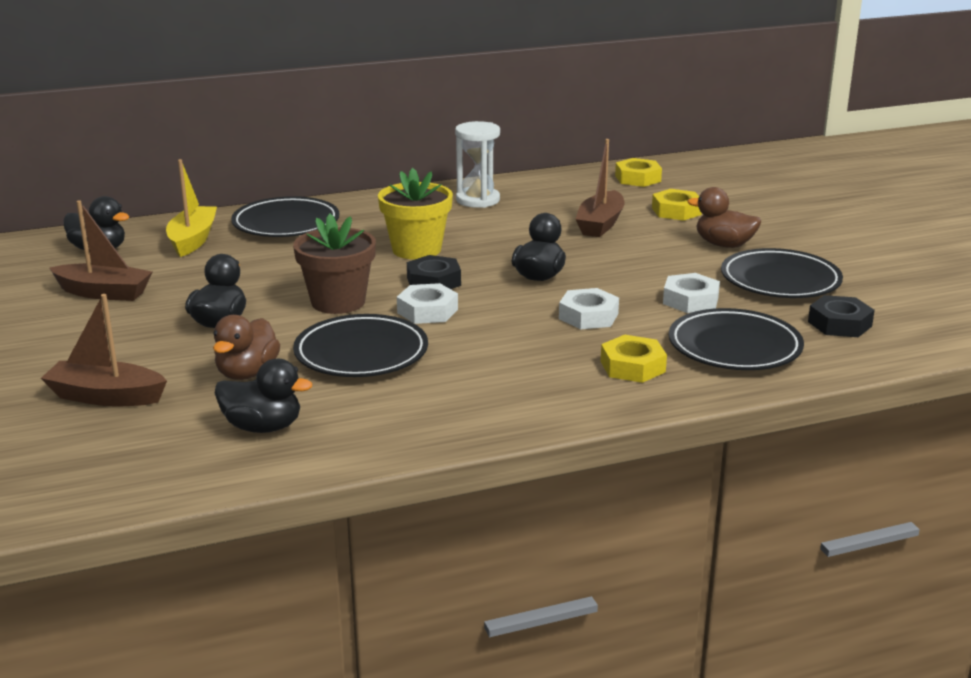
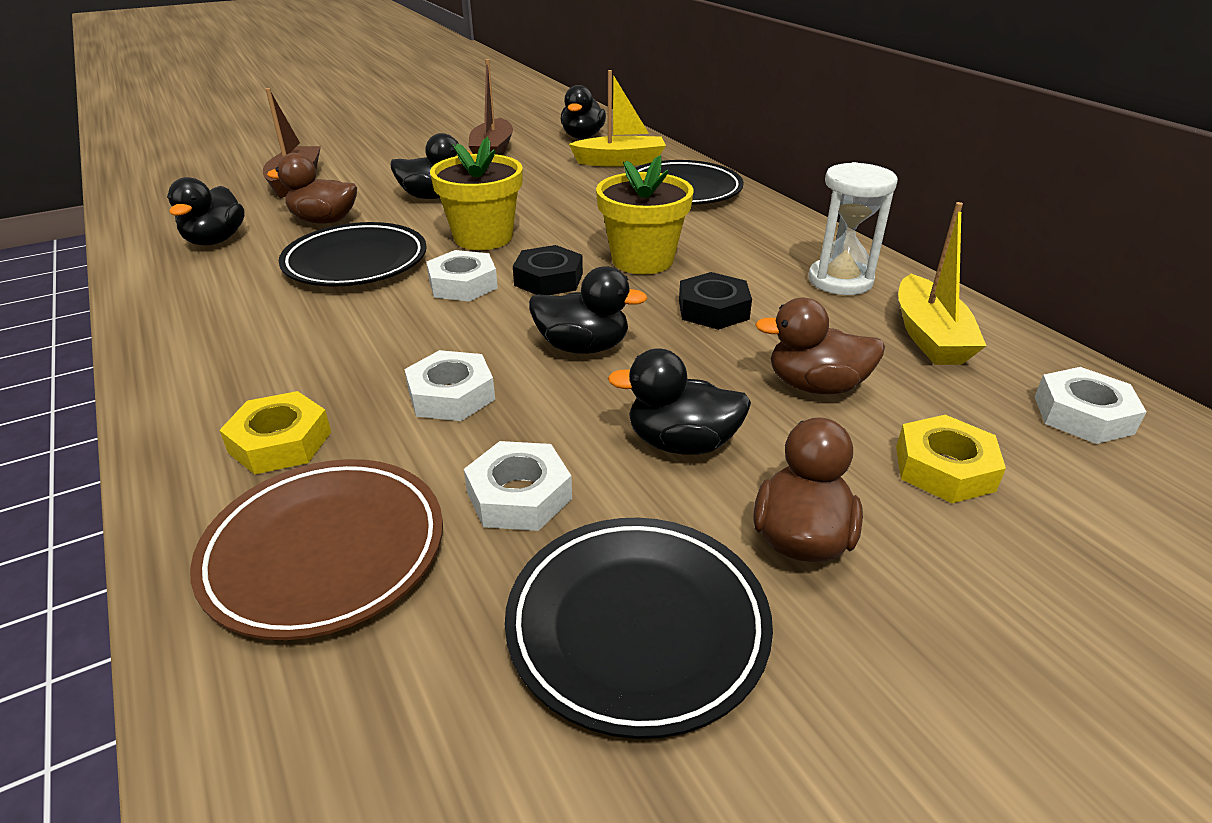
camera: 80 degrees right, 10 degrees up
brown flower pot [293,214,376,314] -> yellow flower pot [430,137,523,250]
brown boat [576,139,625,237] -> brown duck [755,298,885,394]
yellow nut [615,158,662,187] -> white nut [1034,367,1147,444]
black plate [669,308,804,370] -> brown plate [190,459,443,640]
black nut [808,295,875,337] -> black nut moved to [679,272,752,330]
none -> black duck [608,348,751,455]
none -> yellow boat [898,202,986,365]

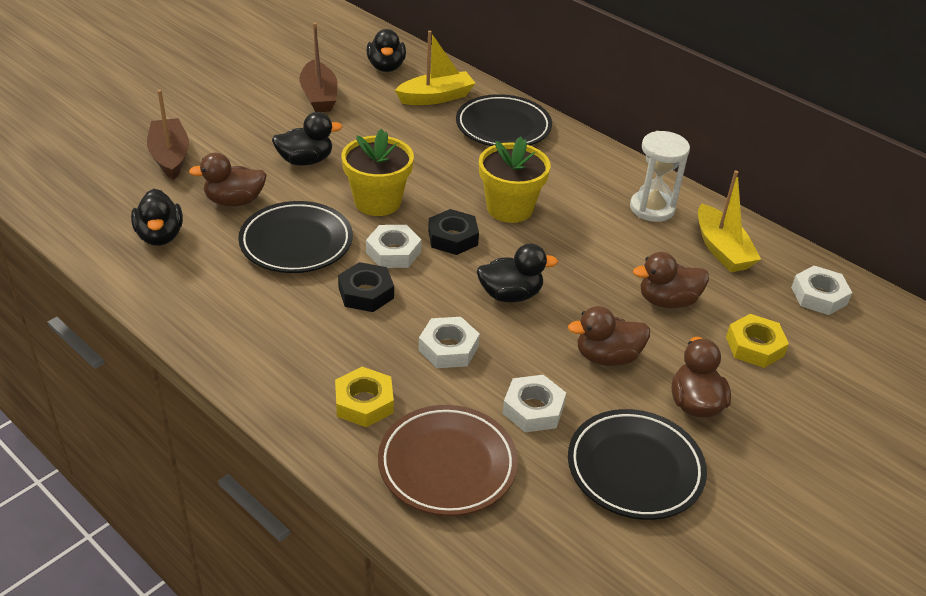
camera: 20 degrees left, 5 degrees up
black duck [608,348,751,455] -> brown duck [568,306,650,366]
black nut [679,272,752,330] -> black nut moved to [338,262,394,312]

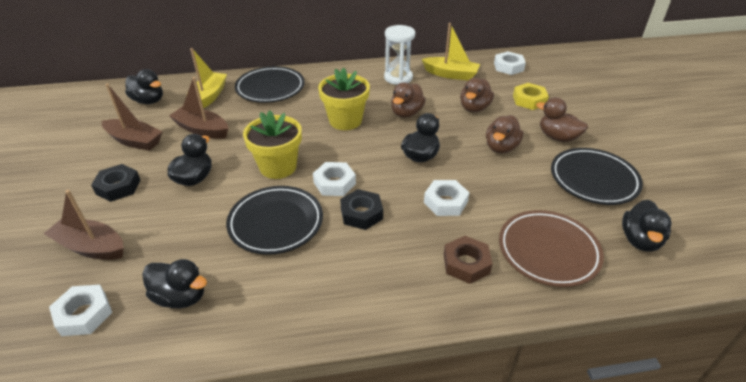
camera: 50 degrees left, 0 degrees up
brown duck [189,153,267,206] -> brown duck moved to [391,82,426,118]
yellow nut [335,367,394,427] -> brown nut [444,236,493,284]
black nut [428,209,479,255] -> black nut moved to [91,164,140,202]
white nut [502,375,566,432] -> white nut moved to [49,285,112,336]
none -> brown boat [169,77,228,139]
none -> black duck [622,200,671,252]

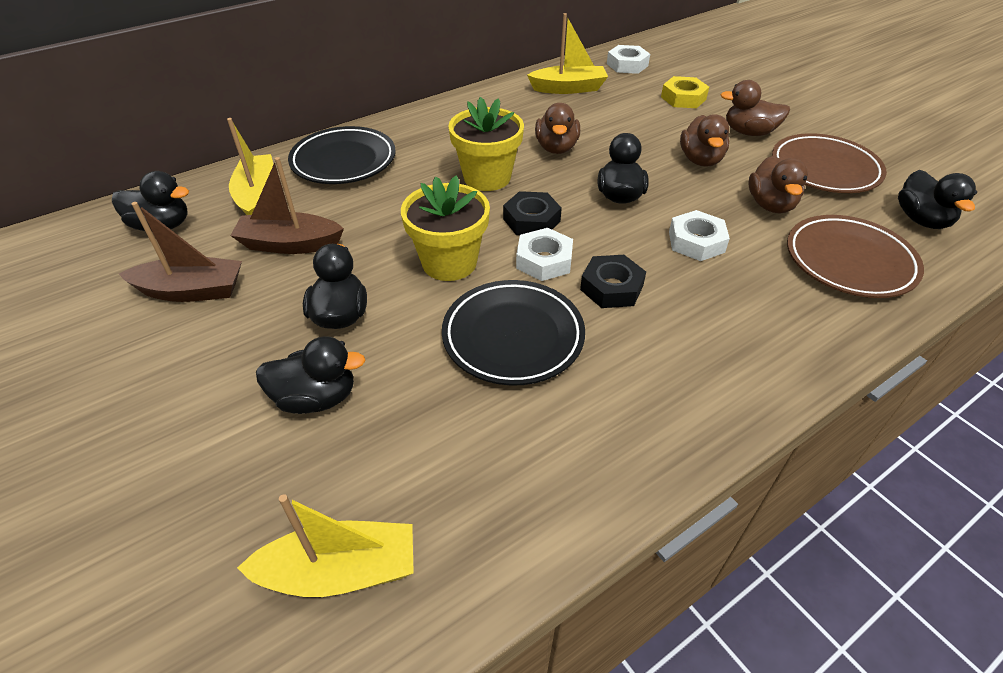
camera: 25 degrees left, 5 degrees up
brown boat [44,190,124,260] -> none
white nut [49,285,112,336] -> yellow boat [237,494,414,597]
black nut [91,164,140,202] -> black nut moved to [503,191,562,235]
black duck [142,259,207,308] -> black duck moved to [256,336,365,414]
white hourglass [384,25,415,85] -> none
brown nut [444,236,493,284] -> none
brown duck [460,78,494,112] -> brown duck moved to [748,156,808,214]
black plate [551,148,643,205] -> brown plate [772,133,887,193]

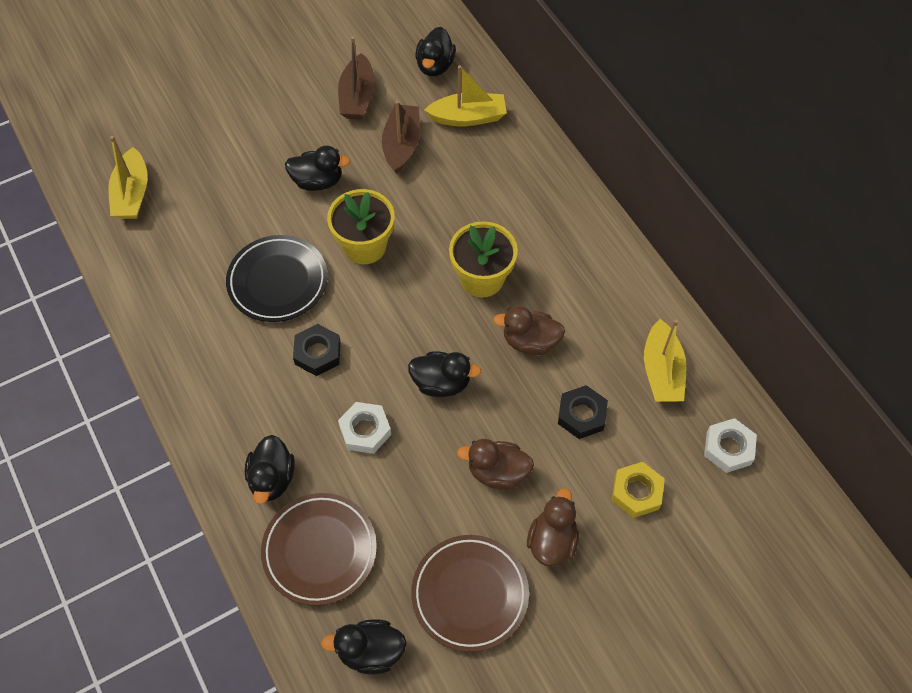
camera: 95 degrees right, 15 degrees up
black duck [256,336,365,414] -> black duck moved to [245,435,295,504]
black plate [288,126,396,184] -> none
black nut [503,191,562,235] -> black nut moved to [558,385,608,439]
white nut [516,228,573,281] -> none
brown duck [748,156,808,214] -> none

